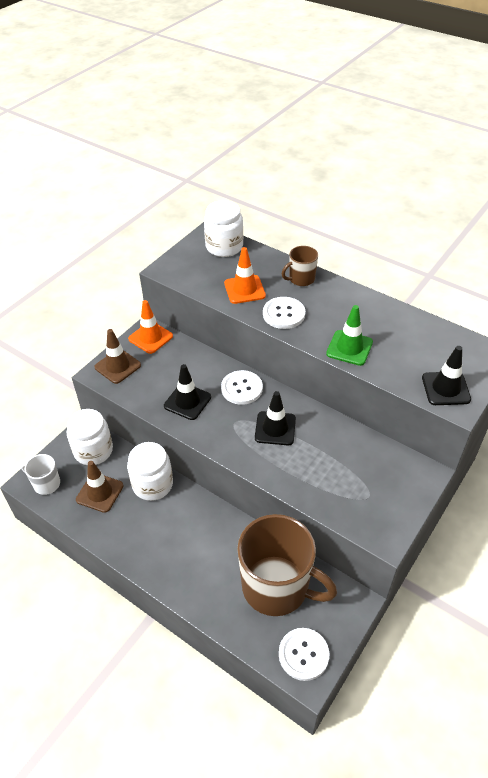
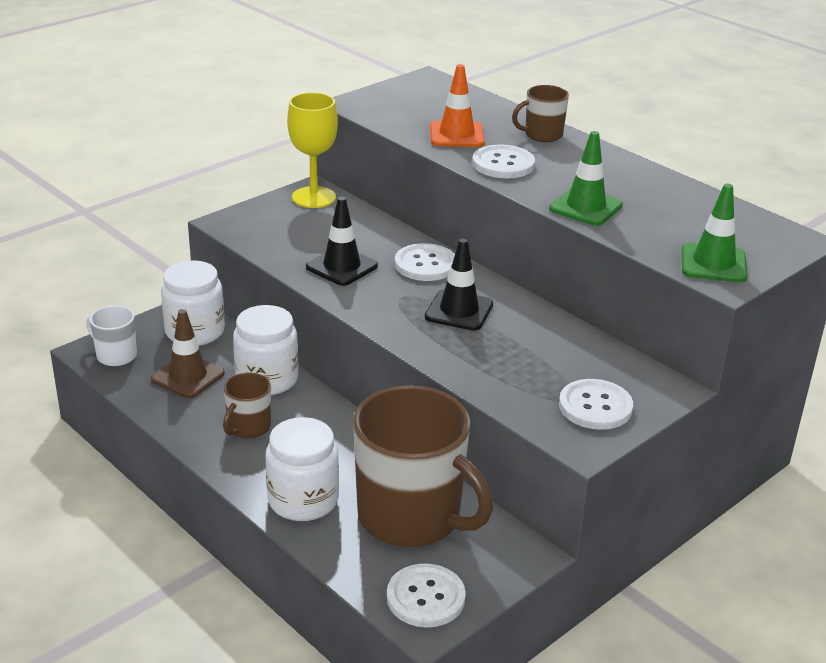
camera: 10 degrees right, 15 degrees down
brown traffic cone [94,329,141,384] -> none
orange traffic cone [128,300,173,354] -> yellow goblet [287,92,338,208]
white jar [204,200,243,257] -> white jar moved to [266,417,339,521]
black traffic cone [422,346,471,405] -> green traffic cone [682,184,748,282]
none -> brown mug [223,373,271,439]
none -> white button [559,379,633,430]

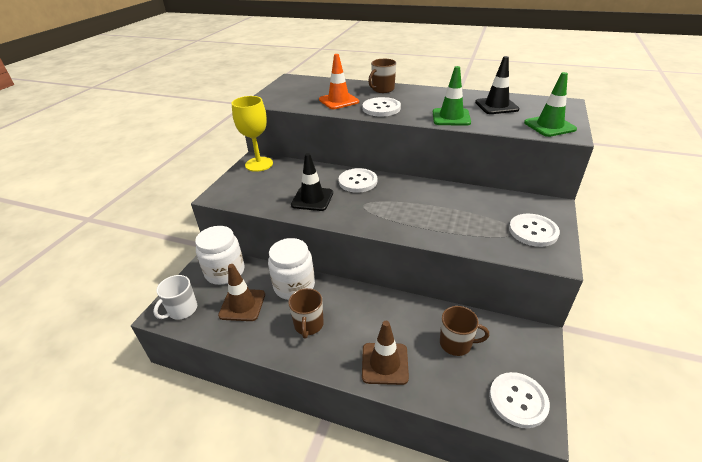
camera: 25 degrees left, 5 degrees up
white mug [86,305,137,366] -> white mug turned 60 degrees counterclockwise [153,275,197,320]
white jar [266,417,339,521] -> brown traffic cone [362,321,409,385]
brown mug [353,386,493,547] -> brown mug [440,306,489,356], size x0.45
black traffic cone [425,238,493,331] -> black traffic cone moved to [475,56,519,114]

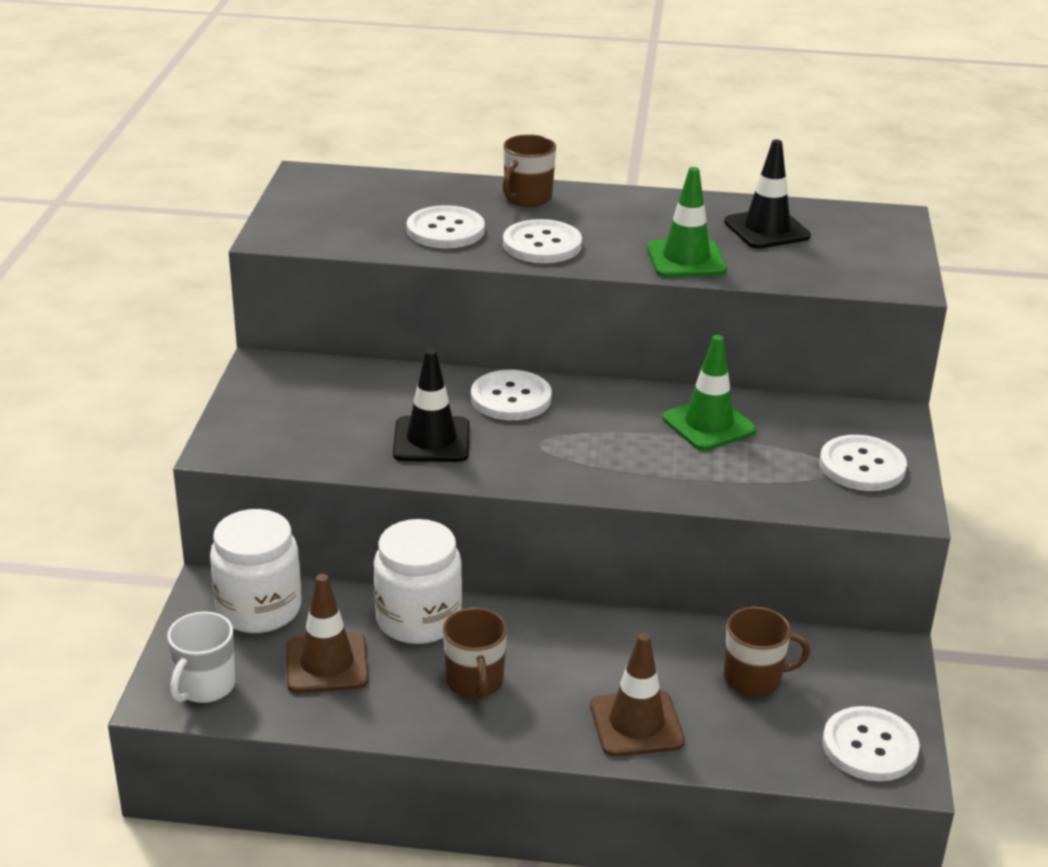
camera: 15 degrees left, 5 degrees down
yellow goblet [232,96,273,172] -> none
orange traffic cone [319,54,359,109] -> white button [407,205,485,248]
green traffic cone [524,72,577,137] -> green traffic cone moved to [663,335,757,451]

